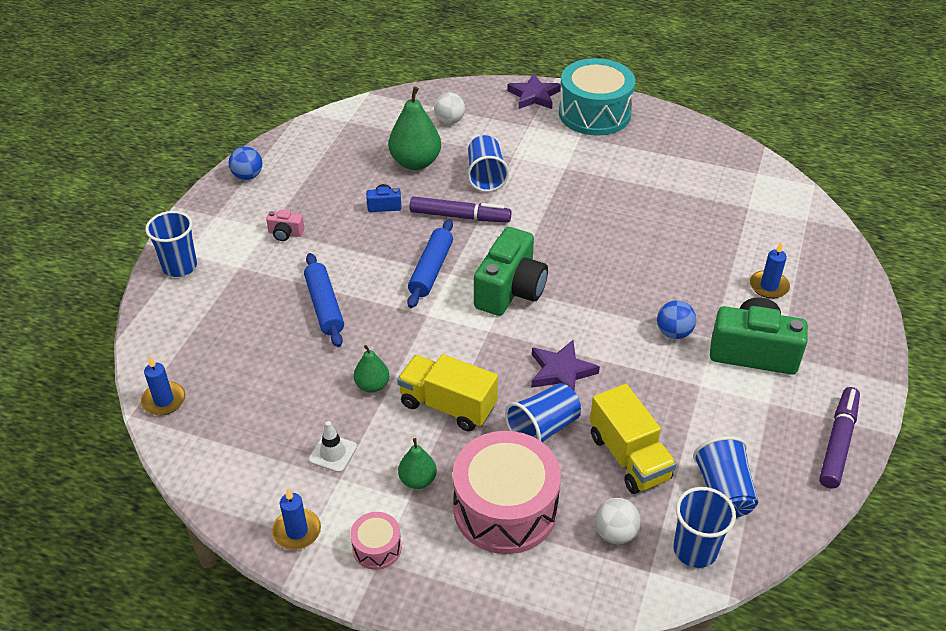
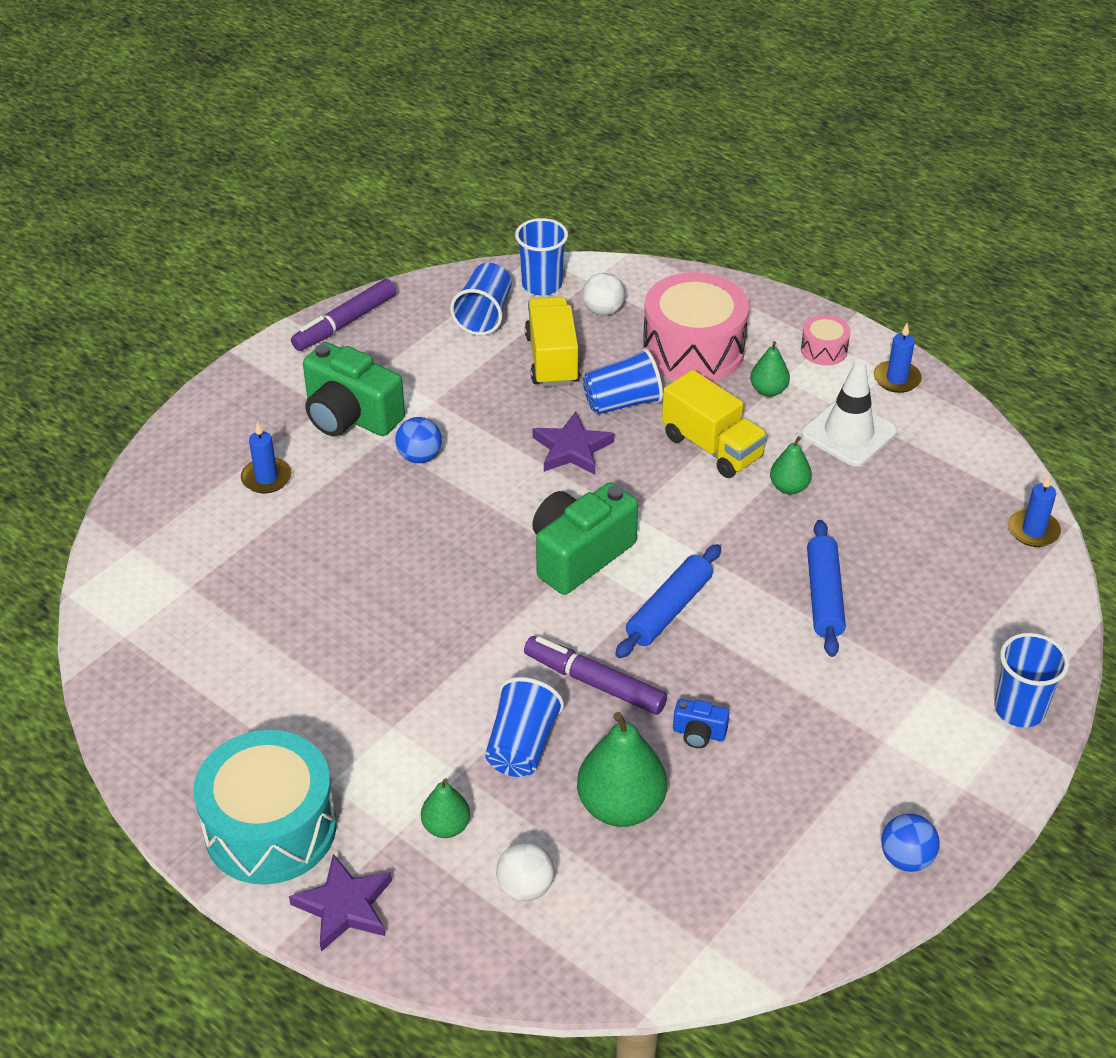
camera: 160 degrees left, 0 degrees up
pink camera [266,210,305,241] -> none
white traffic cone [309,421,357,473] -> white traffic cone [801,359,897,467], size x1.79
none -> green pear [421,778,470,838]

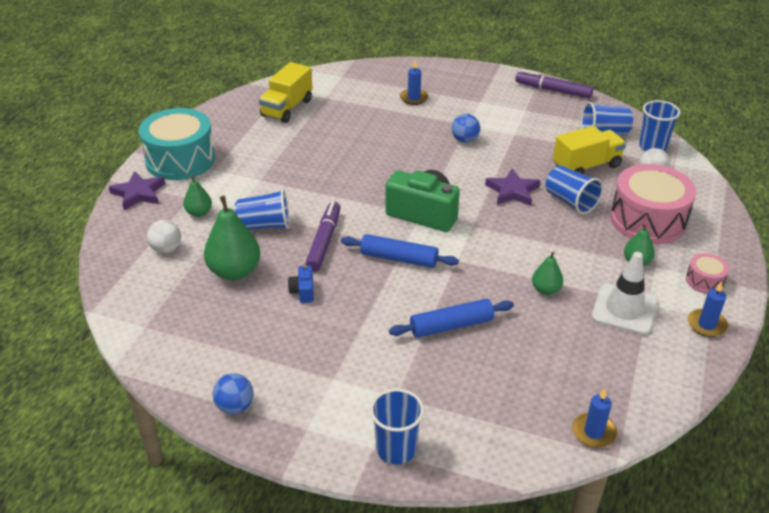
camera: 70 degrees right, 5 degrees down
green camera [303,342,405,436] -> none
yellow truck [662,370,768,478] -> yellow truck moved to [259,62,313,123]

